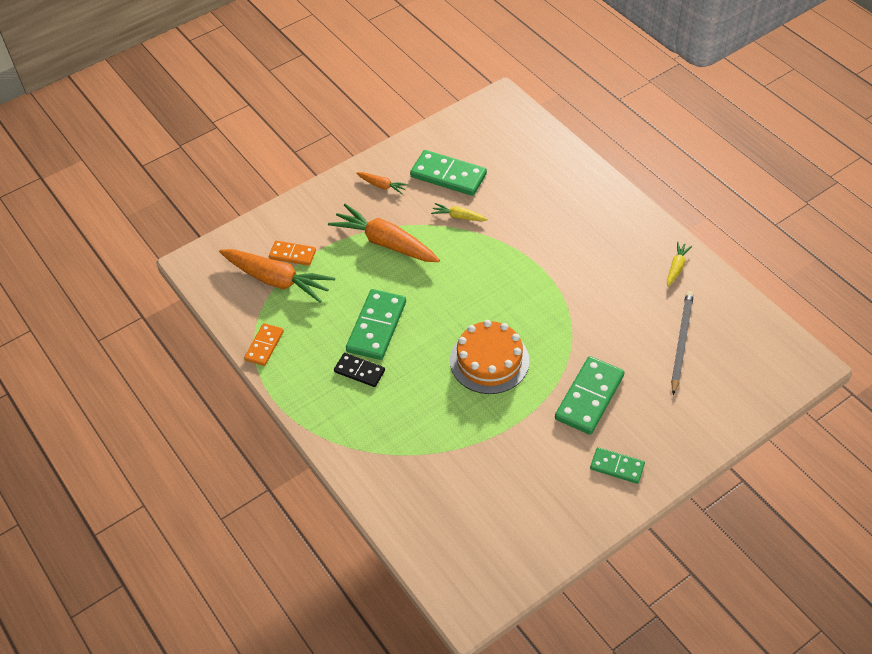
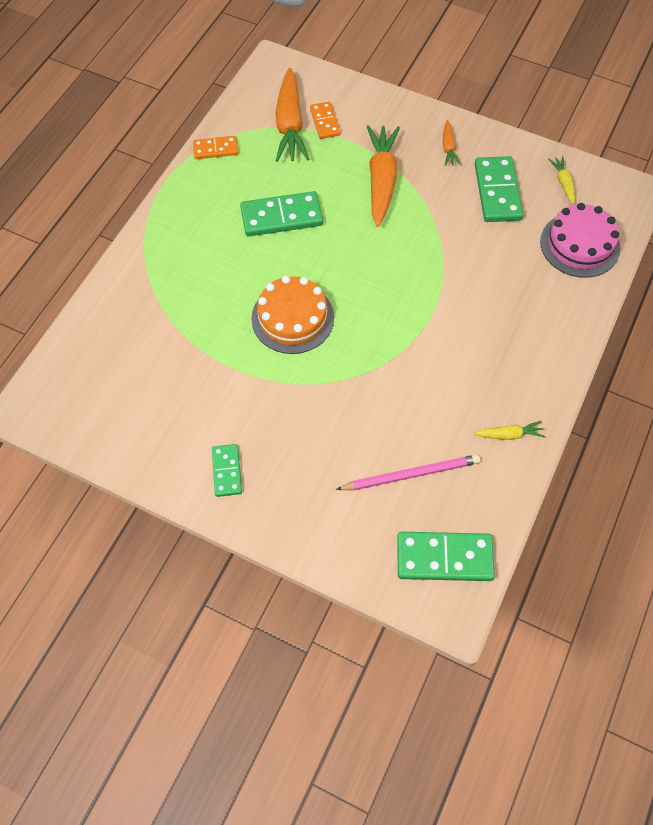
camera: 60 degrees right, 10 degrees up
black domino [334,353,385,387] -> none
yellow carrot [431,203,488,221] -> yellow carrot moved to [548,156,575,204]
green domino [555,356,624,435] -> green domino moved to [397,532,495,581]
grey pencil [671,291,694,395] -> pink pencil [336,454,480,490]
none -> pink cake [540,203,620,278]

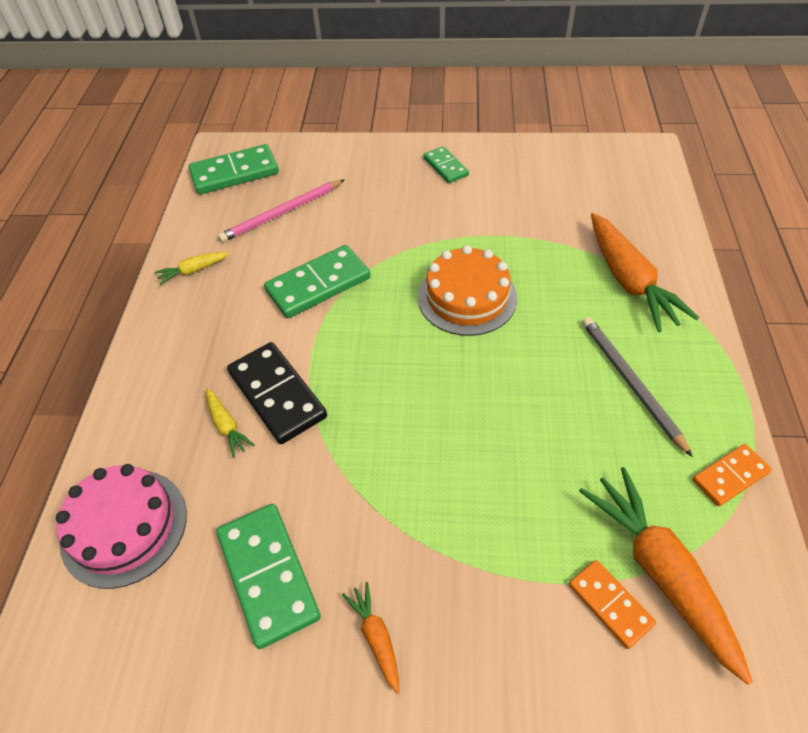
camera: 160 degrees right, 10 degrees down
green domino [240,191,323,237] -> green domino moved to [264,245,370,318]
orange carrot [367,125,400,227] -> orange carrot moved to [591,213,699,332]
yellow carrot [548,156,575,204] -> yellow carrot moved to [206,389,255,458]
none -> black domino [227,342,327,444]
none -> grey pencil [582,317,693,457]

